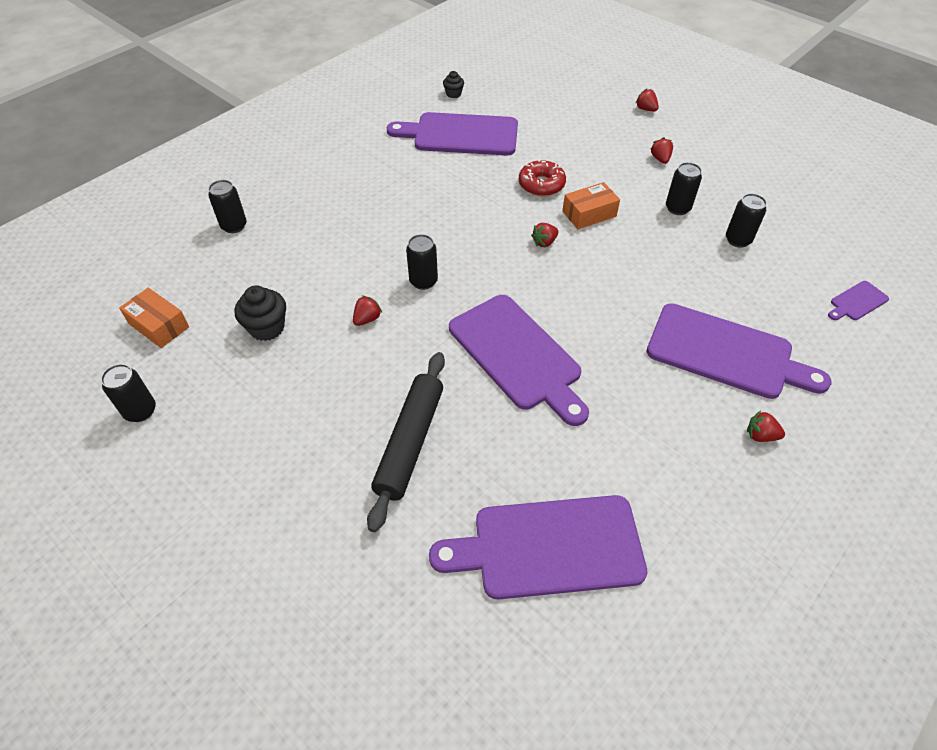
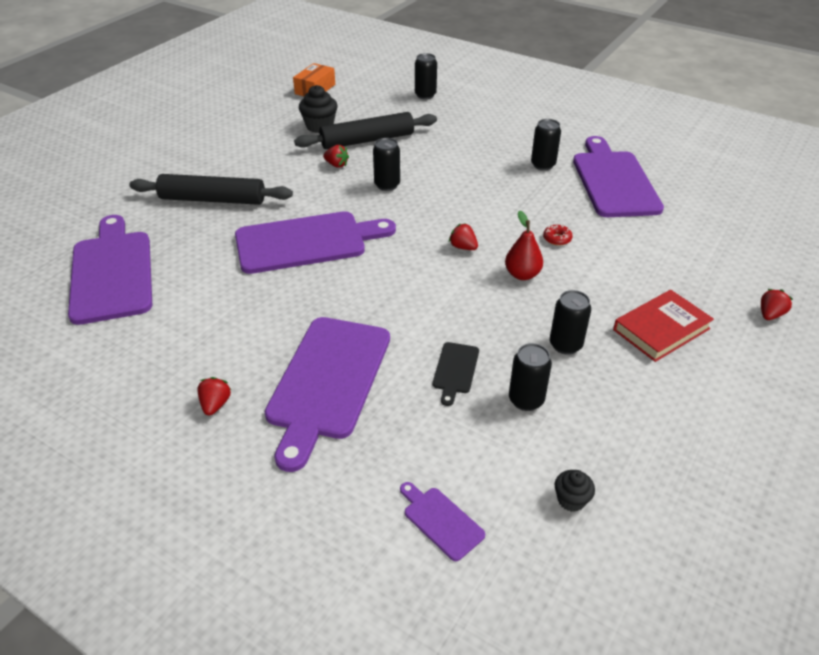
camera: 80 degrees right, 10 degrees down
black can [101,364,156,422] -> black can moved to [531,119,561,170]
black cupcake [443,71,464,98] -> black cupcake moved to [555,470,595,512]
purple cutting board [449,295,589,426] -> purple cutting board turned 150 degrees counterclockwise [235,211,396,274]
red donut [519,159,566,196] -> red donut [543,224,573,246], size x0.54
orange box [563,182,620,229] -> red pear [505,210,543,280]
red strawberry [651,137,673,164] -> red book [613,290,714,362]
none -> black rolling pin [294,112,437,149]
none -> black cutting board [433,342,479,406]

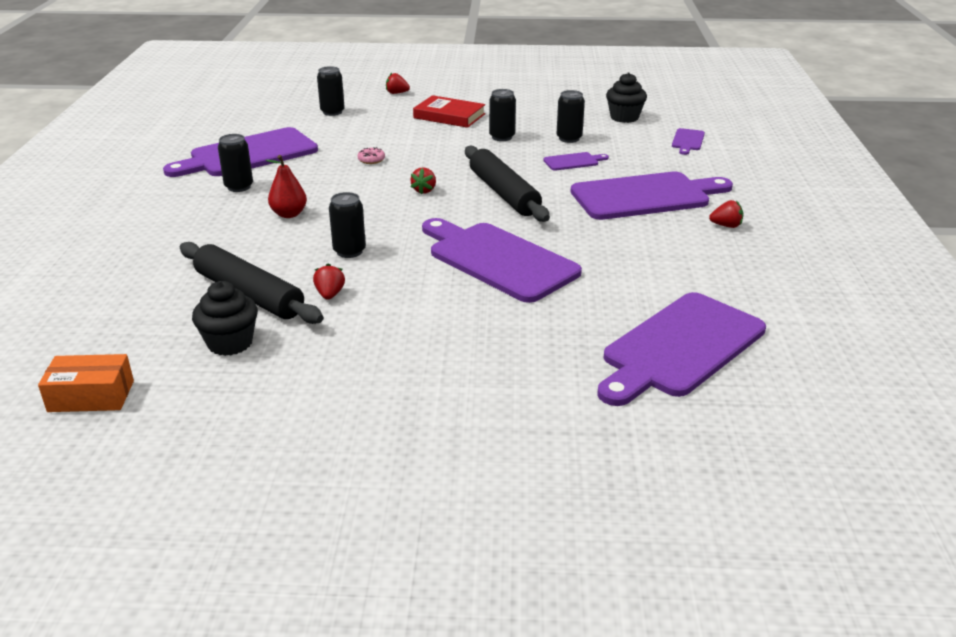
camera: 120 degrees left, 10 degrees down
black rolling pin [129,174,293,205] -> black rolling pin moved to [465,146,550,222]
red strawberry [197,377,231,416] -> red strawberry turned 150 degrees counterclockwise [709,200,743,228]
black can [415,53,437,99] -> black can moved to [317,66,345,116]
black cutting board [433,342,479,406] -> purple cutting board [543,152,609,171]
red pear [505,210,543,280] -> red pear moved to [266,155,307,218]
red donut [543,224,573,246] -> pink donut [357,147,385,164]
black cupcake [555,470,595,512] -> black cupcake [606,73,647,123], size x1.70

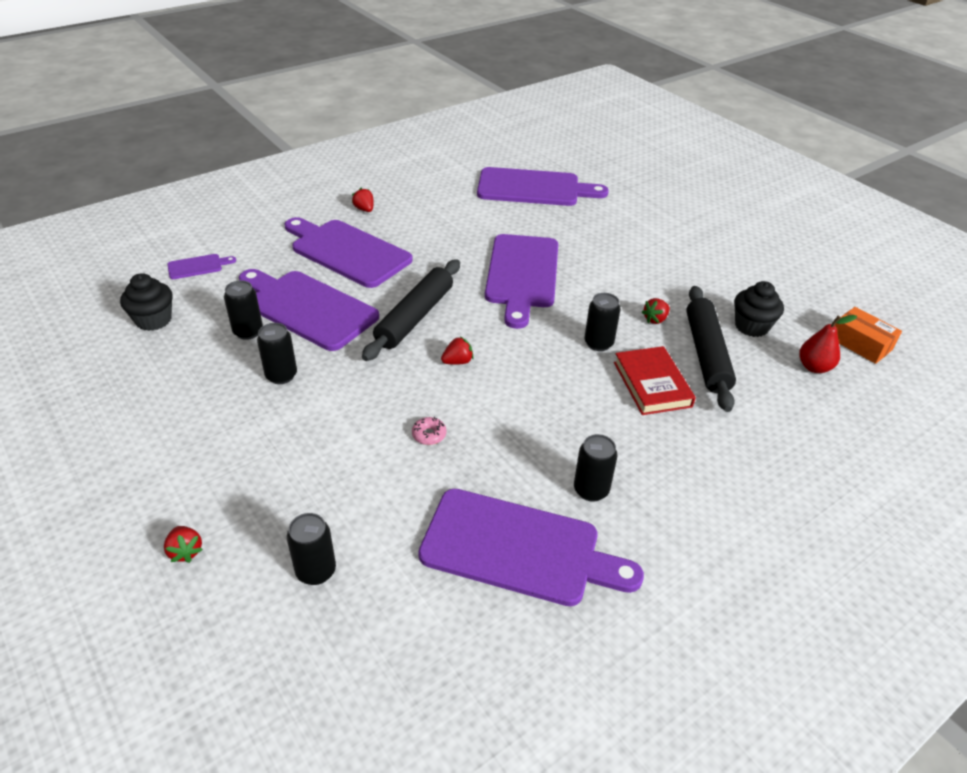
camera: 130 degrees left, 10 degrees up
red pear [266,155,307,218] -> red pear moved to [799,315,857,373]
red book [413,95,485,128] -> red book moved to [614,346,696,415]
purple cutting board [543,152,609,171] -> purple cutting board [239,269,379,351], size x2.32

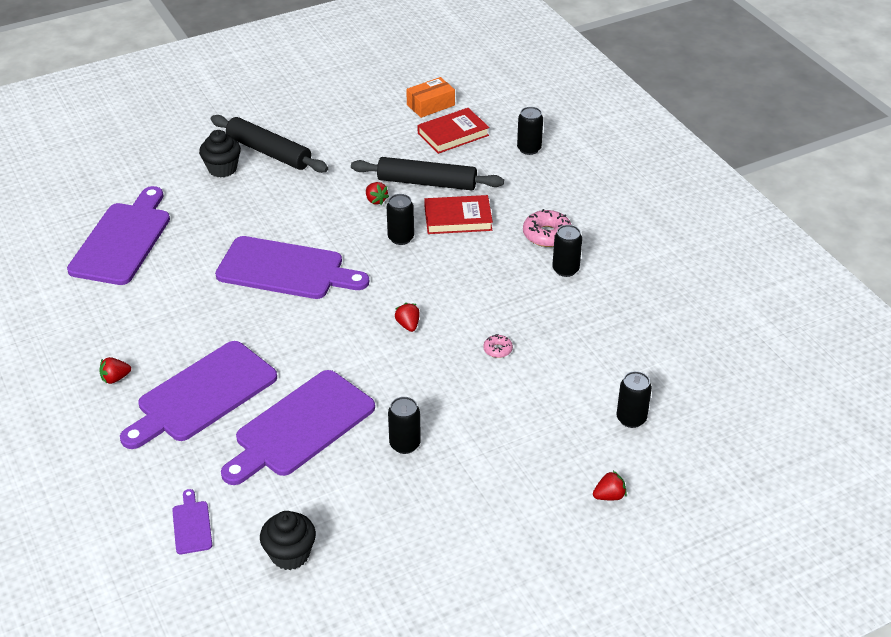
camera: 80 degrees left, 0 degrees up
black can [224,280,263,340] -> black can moved to [517,107,543,155]
black rolling pin [362,259,460,361] -> black rolling pin moved to [211,115,328,173]
purple cutting board [418,489,644,606] -> none
black cupcake [734,281,784,337] -> black cupcake moved to [199,130,241,178]
red pear [799,315,857,373] -> red book [418,108,489,154]
none -> pink donut [523,209,571,247]

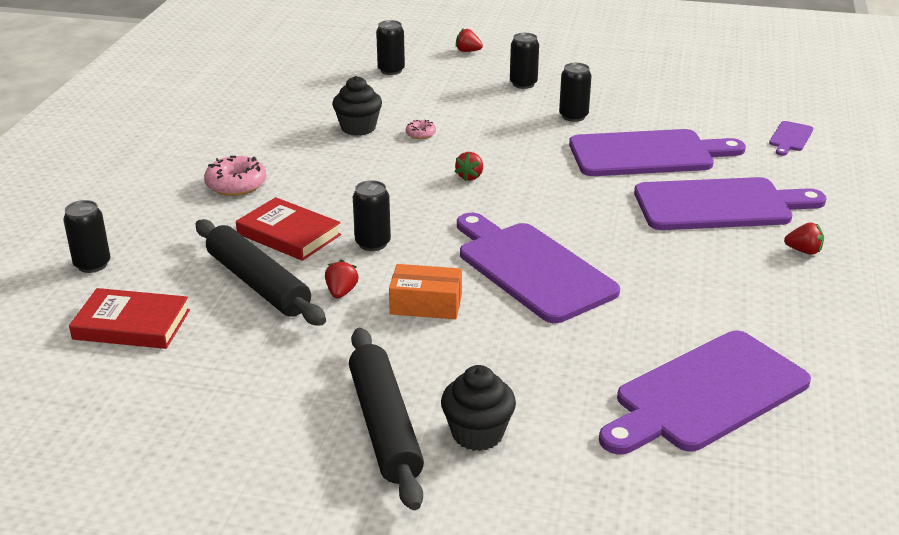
camera: 140 degrees left, 10 degrees down
black cupcake [260,511,316,570] -> black cupcake moved to [332,76,382,136]
orange box [406,77,455,118] -> orange box moved to [389,264,462,319]
black can [552,225,582,277] -> black can moved to [510,33,539,89]

